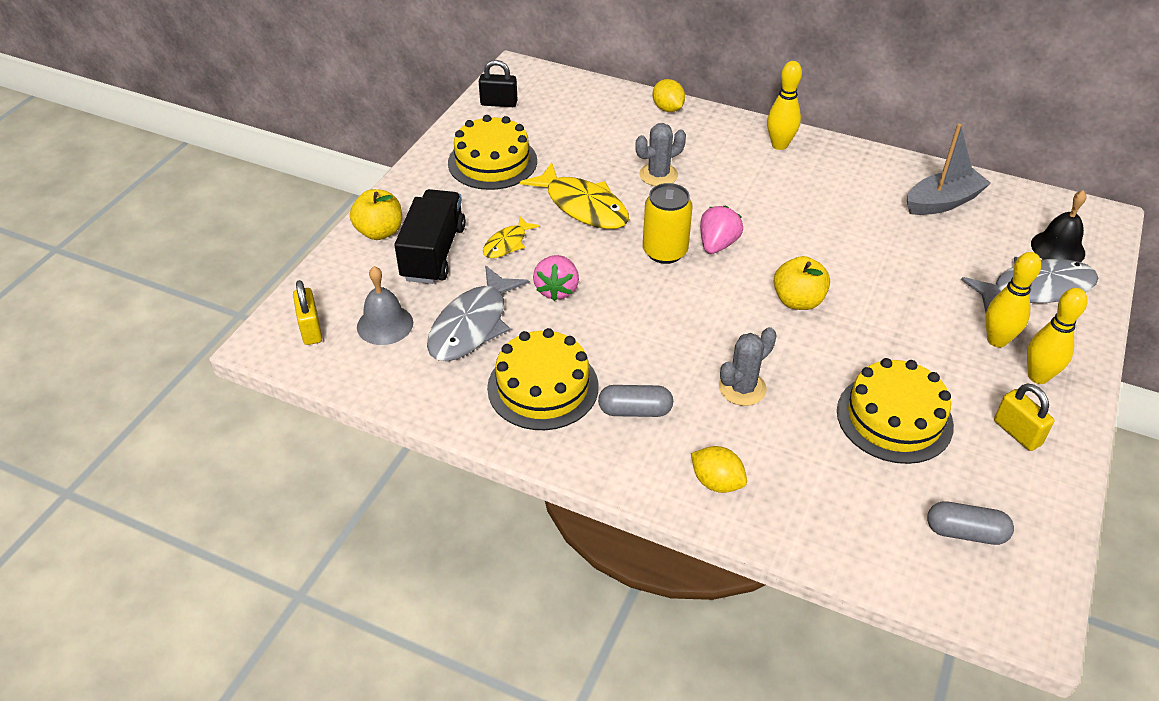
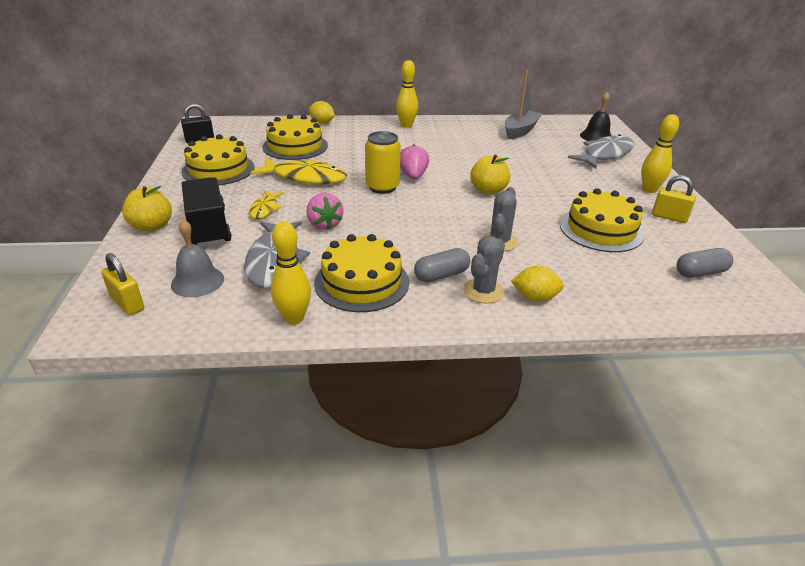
camera: 30 degrees left, 10 degrees down
grey cactus [635,123,686,186] -> grey cactus moved to [463,236,505,303]
yellow bowling pin [985,252,1041,348] -> yellow bowling pin moved to [271,221,311,325]
none -> yellow cake [262,114,328,160]

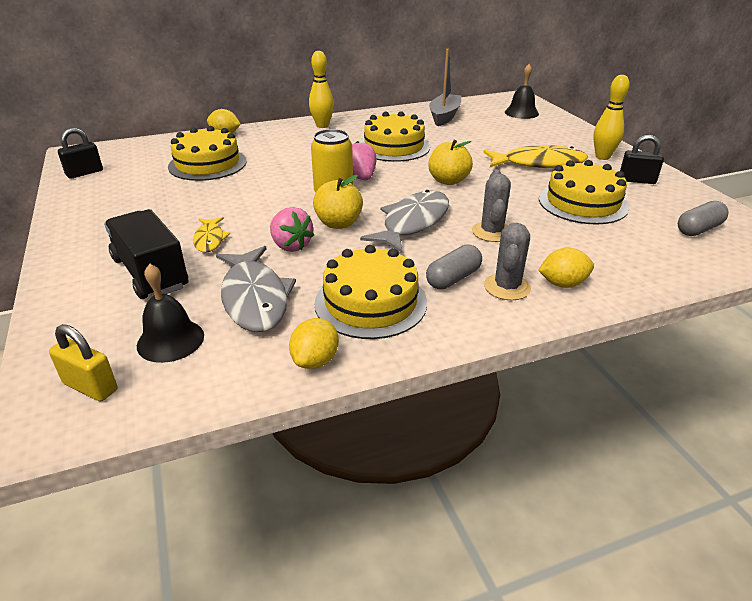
camera: 15 degrees left, 0 degrees up
yellow apple [122,186,172,232] -> yellow apple moved to [313,175,363,229]
grey bell [171,219,224,297] -> black bell [137,264,204,363]
yellow cake [181,134,255,185] -> yellow cake moved to [359,111,430,162]
yellow fish [250,158,347,184] -> yellow fish moved to [483,145,588,168]
yellow bowling pin [271,221,311,325] -> yellow lemon [289,318,339,369]
grey fish [568,134,634,169] -> grey fish moved to [360,190,449,253]
yellow padlock [652,175,696,223] -> black padlock [620,135,664,184]

